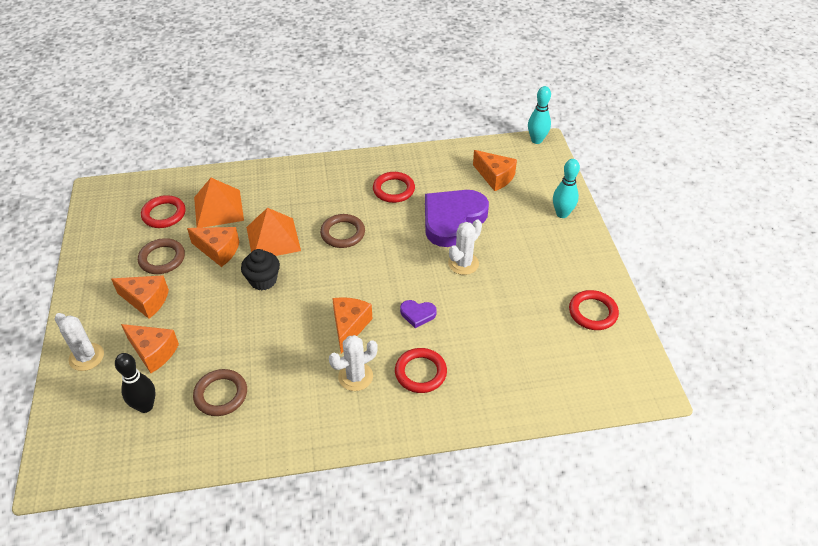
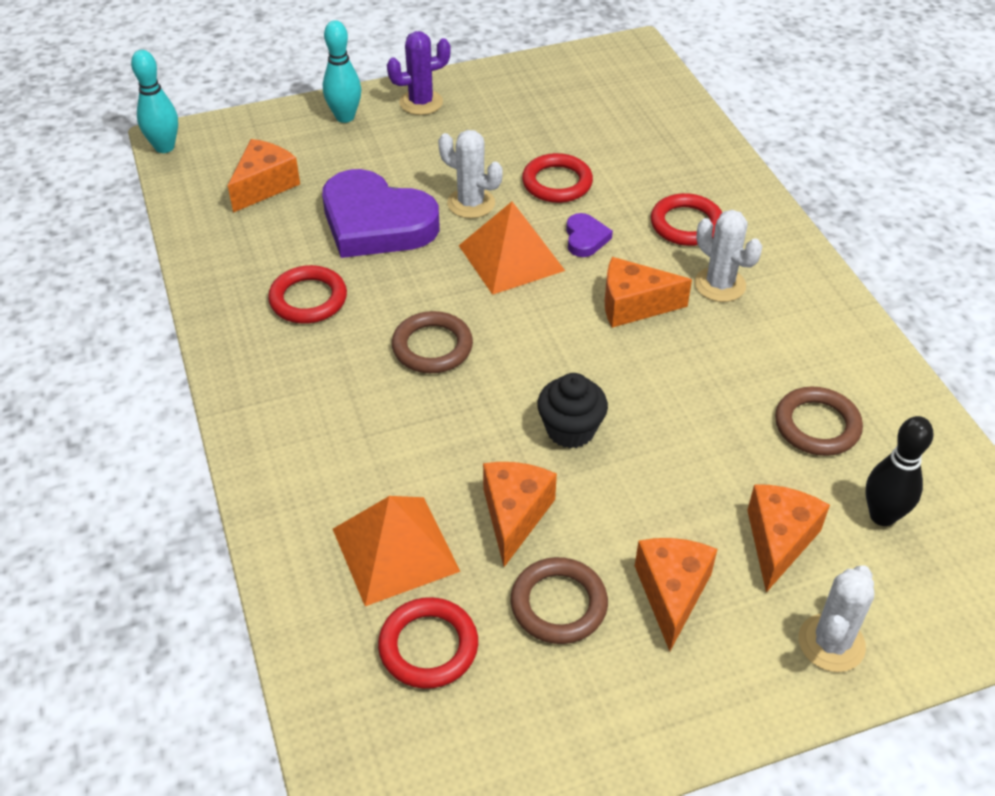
camera: 100 degrees left, 0 degrees up
orange pyramid [246,208,301,256] -> orange pyramid moved to [459,202,565,295]
red ring [569,290,619,330] -> red ring moved to [522,153,593,203]
none -> purple cactus [387,31,451,115]

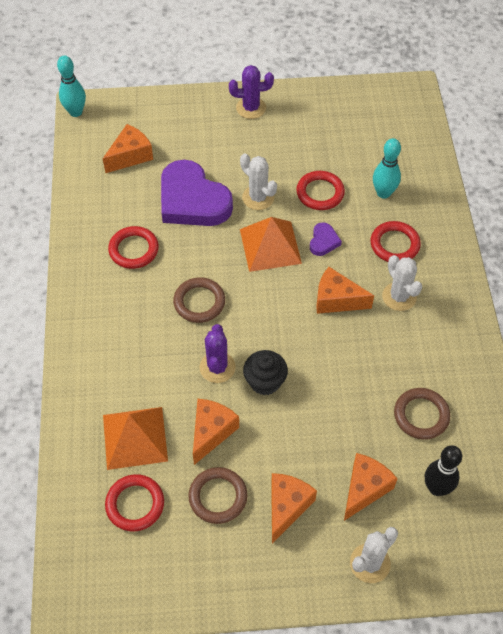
camera: 15 degrees right, 10 degrees up
turquoise bowling pin [323,20,361,123] -> turquoise bowling pin moved to [373,138,401,199]
none -> purple cactus [199,324,236,383]

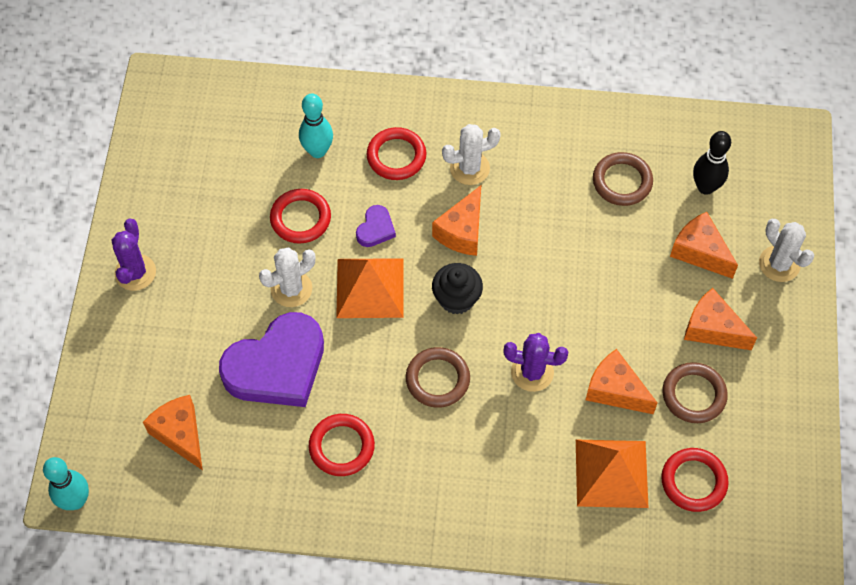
camera: 80 degrees left, 5 degrees up
black cupcake [243,350,288,395] -> black cupcake moved to [432,263,483,315]
purple heart [310,223,342,256] -> purple heart turned 90 degrees clockwise [356,205,396,247]

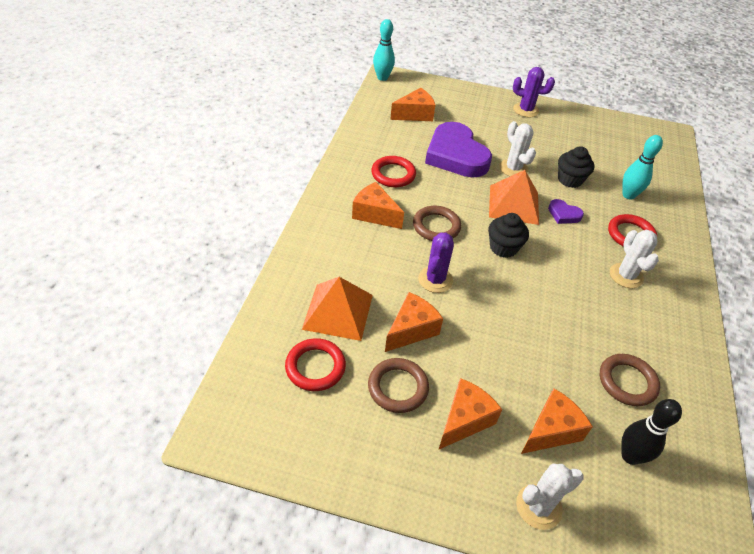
camera: 95 degrees right, 15 degrees down
red ring [270,189,331,244] -> black cupcake [558,146,594,188]
orange cheese [432,185,481,256] -> orange cheese moved to [352,182,404,229]

